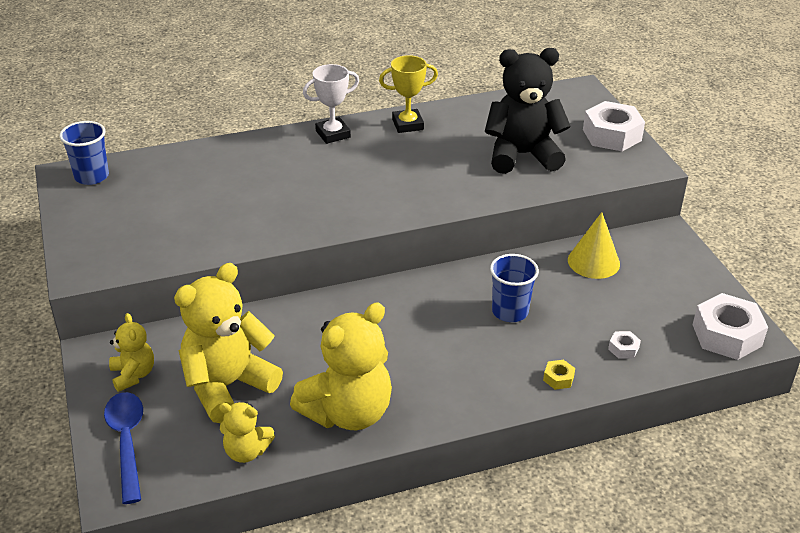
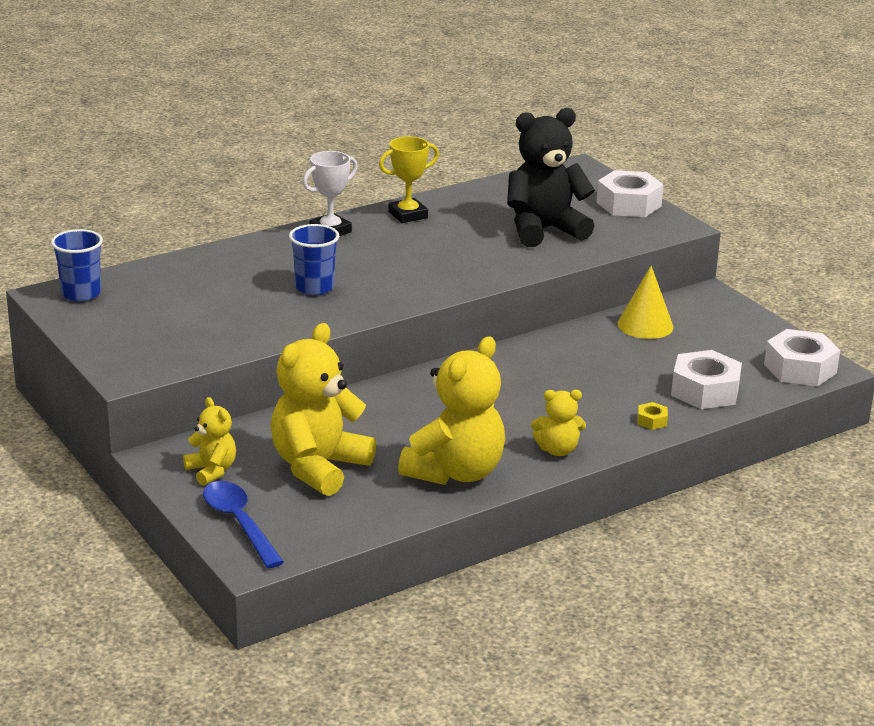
camera: 15 degrees left, 10 degrees down
yellow teddy bear [219,402,275,463] -> yellow teddy bear moved to [531,390,586,456]
blue cup [490,254,539,322] -> blue cup moved to [289,224,339,295]
white nut [608,331,641,359] -> white nut [671,350,742,409], size x2.28

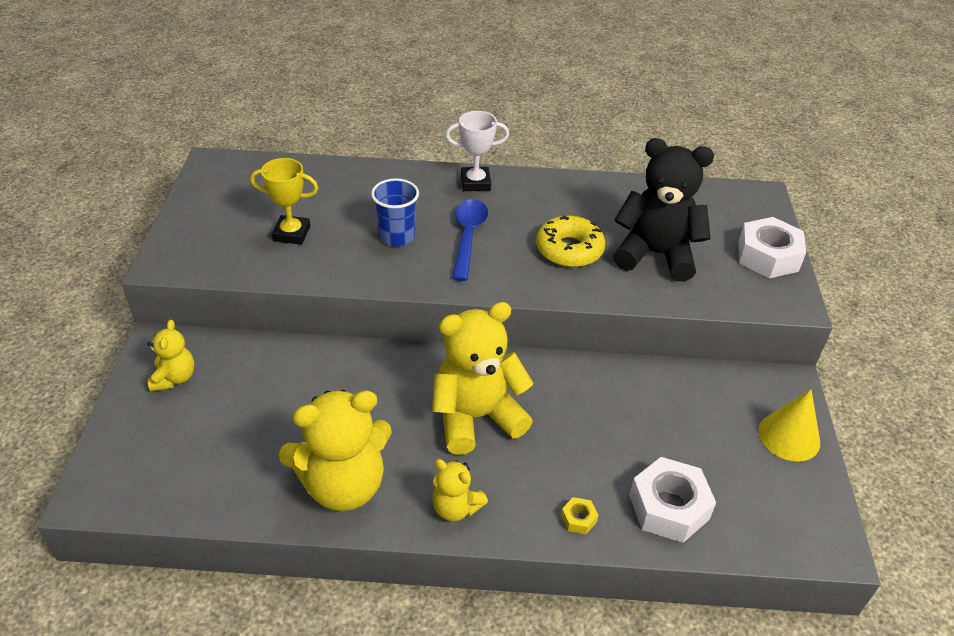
camera: 35 degrees right, 15 degrees up
blue cup [51,229,103,302] -> none
blue spoon [203,481,284,568] -> blue spoon moved to [452,199,488,281]
yellow teddy bear [271,323,376,496] -> yellow teddy bear moved to [432,302,533,455]
yellow trophy [379,136,439,223] -> yellow trophy moved to [250,158,318,245]
yellow cone [618,266,674,339] -> yellow cone moved to [758,389,820,461]
white nut [764,329,840,387] -> none
none -> yellow donut [536,215,605,267]

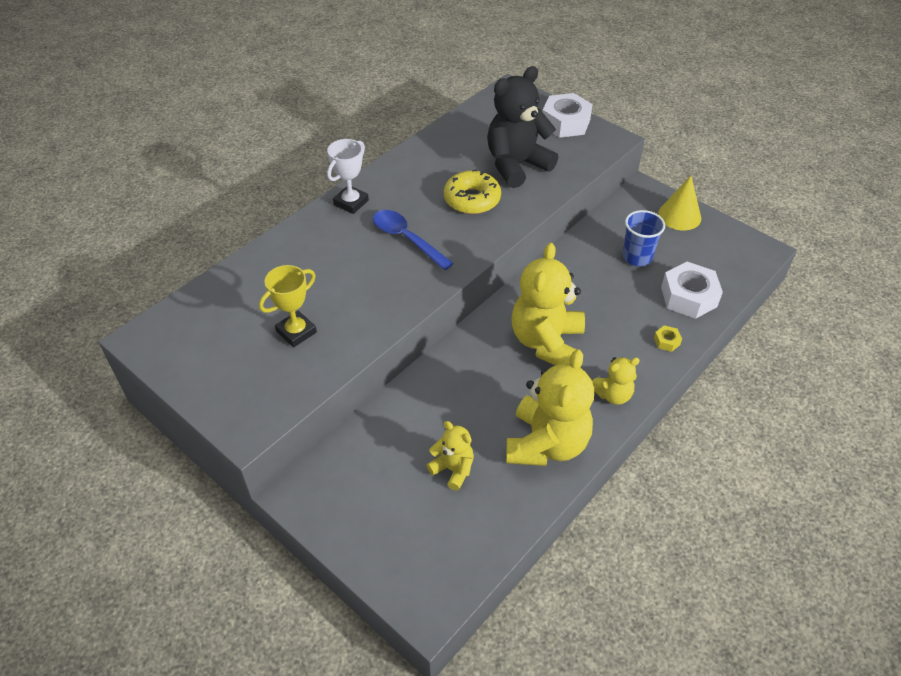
camera: 50 degrees left, 5 degrees up
yellow teddy bear [148,320,195,392] -> yellow teddy bear moved to [427,421,474,491]
blue cup [371,178,419,246] -> blue cup moved to [622,210,665,266]

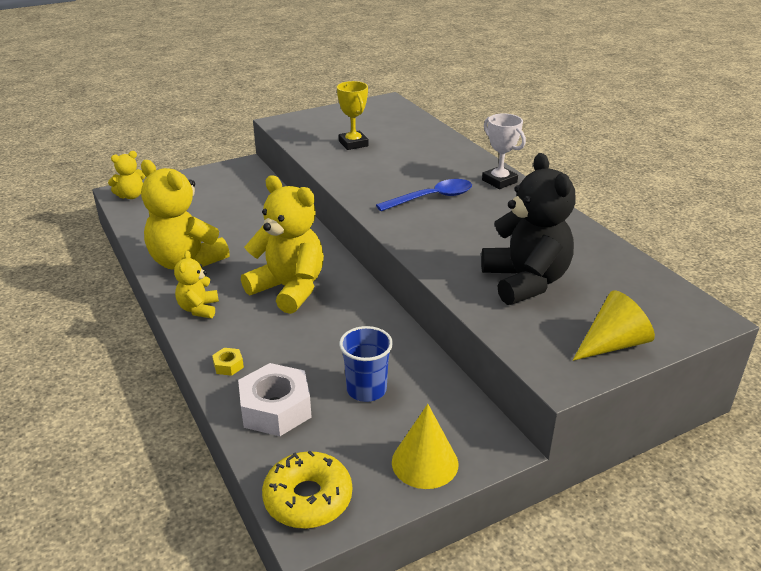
camera: 110 degrees right, 15 degrees down
yellow teddy bear [427,421,474,491] -> yellow teddy bear moved to [108,151,145,199]
yellow donut [444,169,501,214] -> yellow donut moved to [262,451,352,529]
white nut [542,93,593,138] -> yellow cone [572,290,655,361]

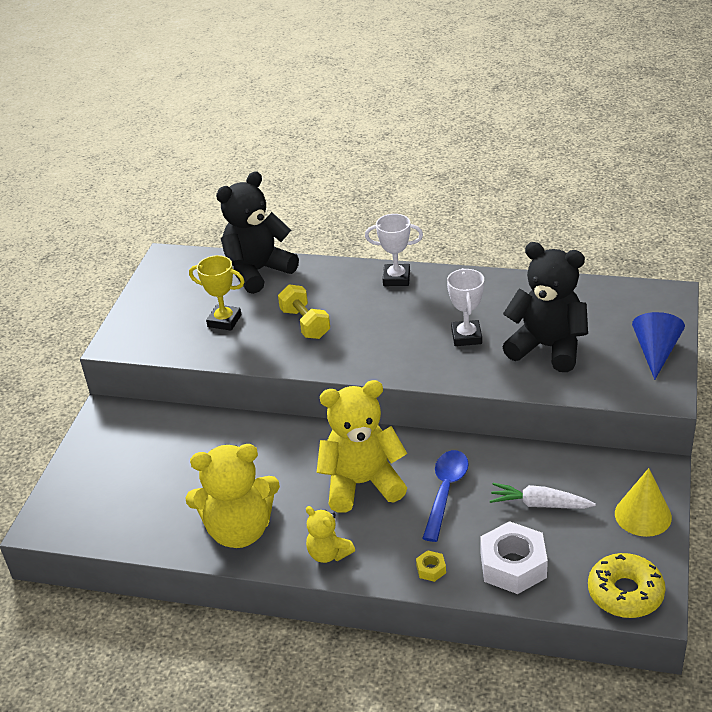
camera: 45 degrees left, 5 degrees up
yellow teddy bear [108,151,145,199] -> none
blue cup [339,326,393,402] -> white carrot [490,483,596,509]
blue spoon [376,179,472,211] -> blue spoon moved to [422,450,469,542]
yellow cone [572,290,655,361] -> blue cone [632,312,685,380]
none -> black teddy bear [216,171,299,294]
none -> yellow dumbbell [278,284,330,339]
none -> white trophy [447,268,484,346]

